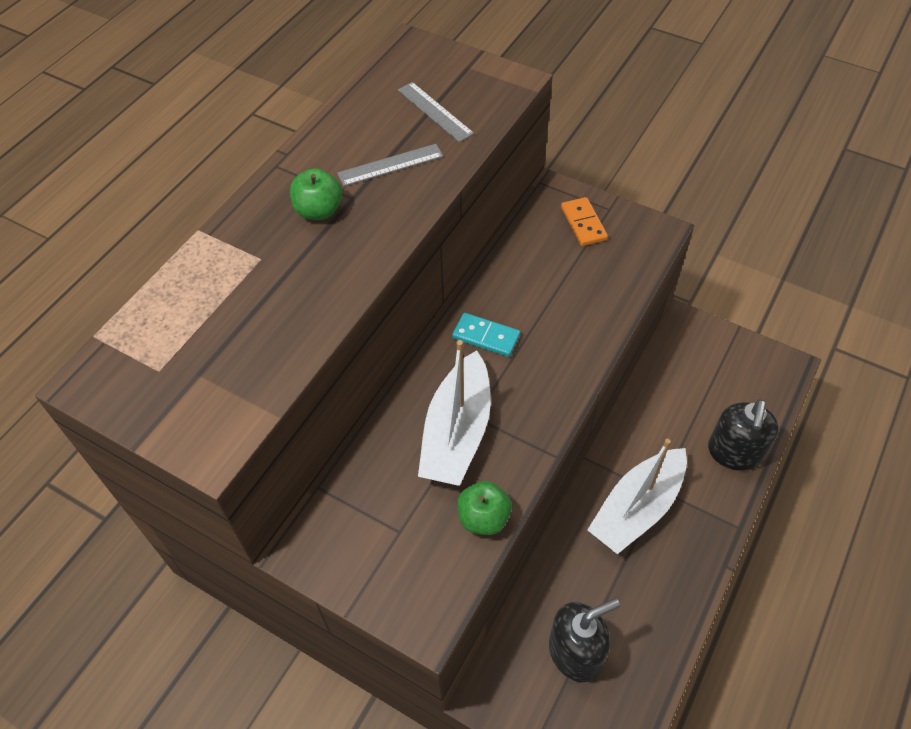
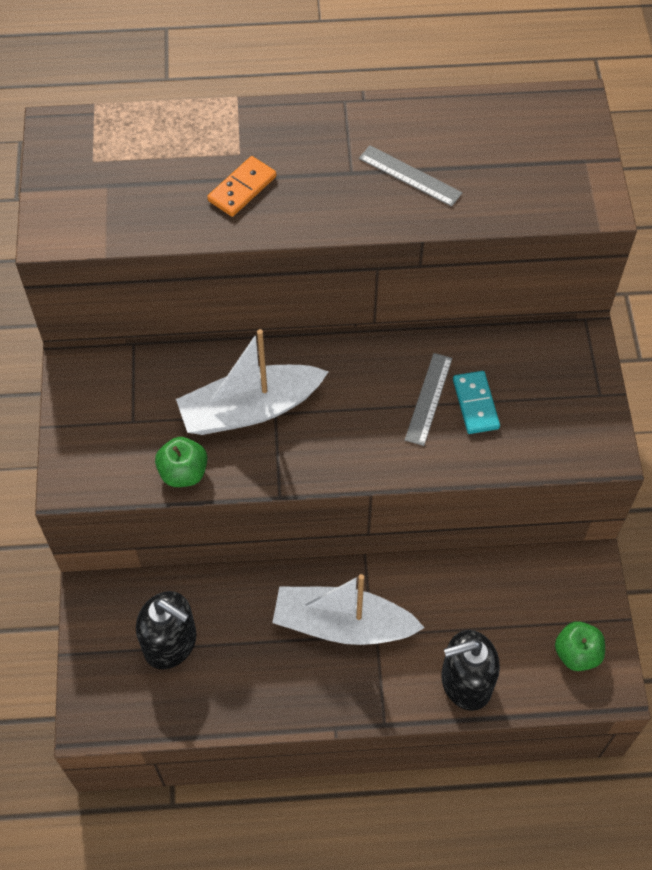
camera: 55 degrees right, 5 degrees up
green apple [290,168,342,220] -> green apple moved to [555,621,605,671]
grey ruler [398,82,474,142] -> grey ruler moved to [405,353,452,446]
turquoise domino [452,313,520,357] -> turquoise domino moved to [453,371,500,434]
orange domino [561,197,608,246] -> orange domino moved to [207,156,276,217]

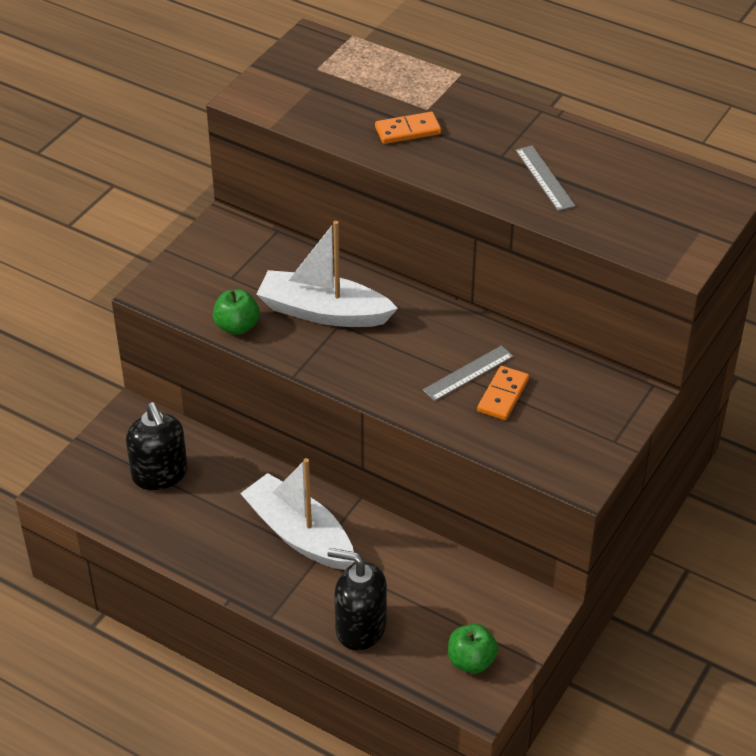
camera: 35 degrees right, 15 degrees down
turquoise domino [453,371,500,434] -> orange domino [477,366,529,420]

